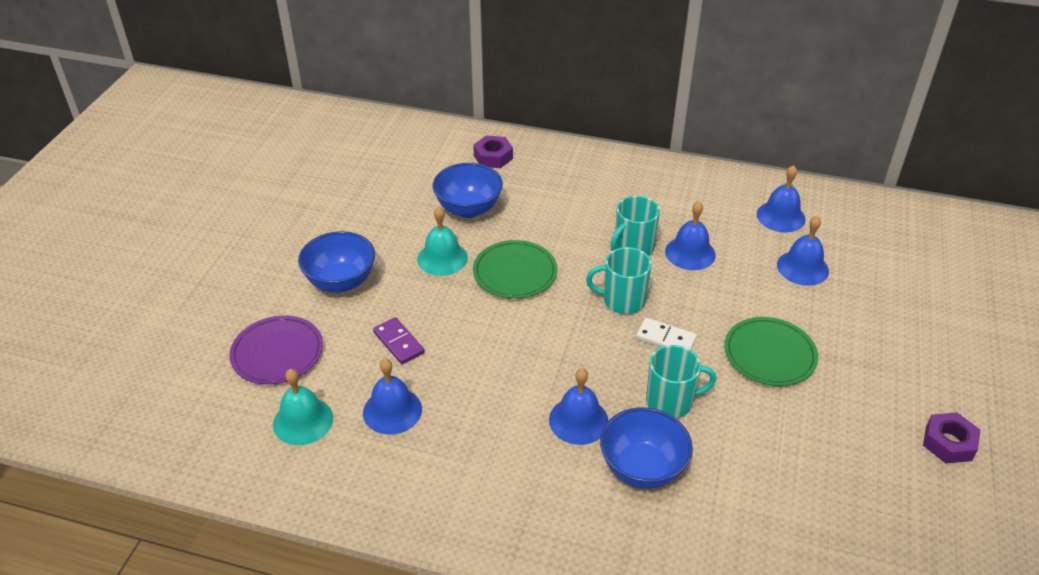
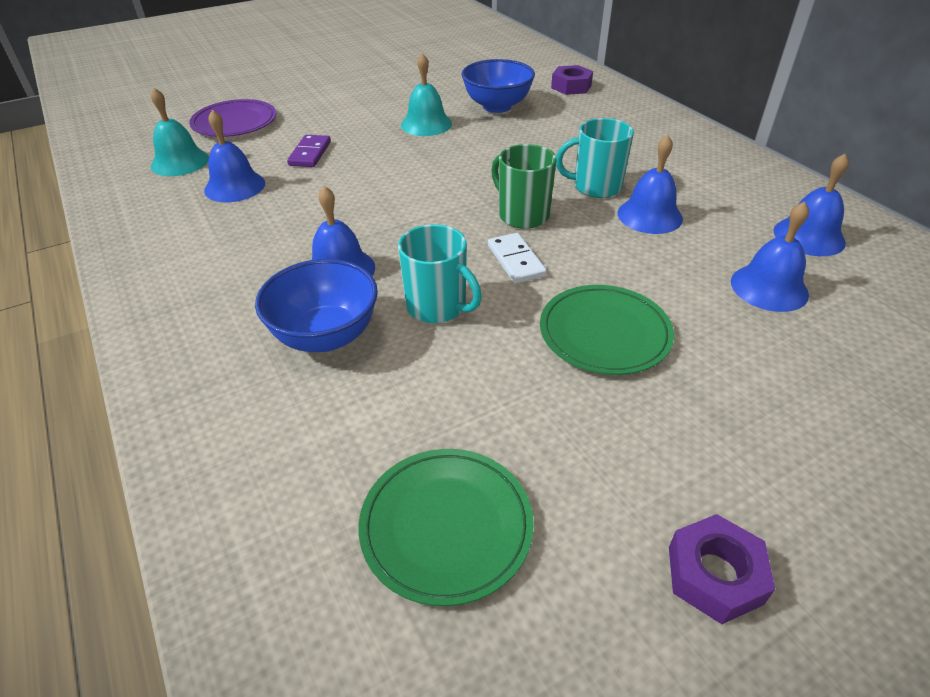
camera: 45 degrees right, 0 degrees up
blue bowl [298,231,375,293] -> none
green plate [473,240,557,299] -> green plate moved to [359,449,534,606]
turquoise mug [586,247,652,314] -> green mug [491,144,556,229]

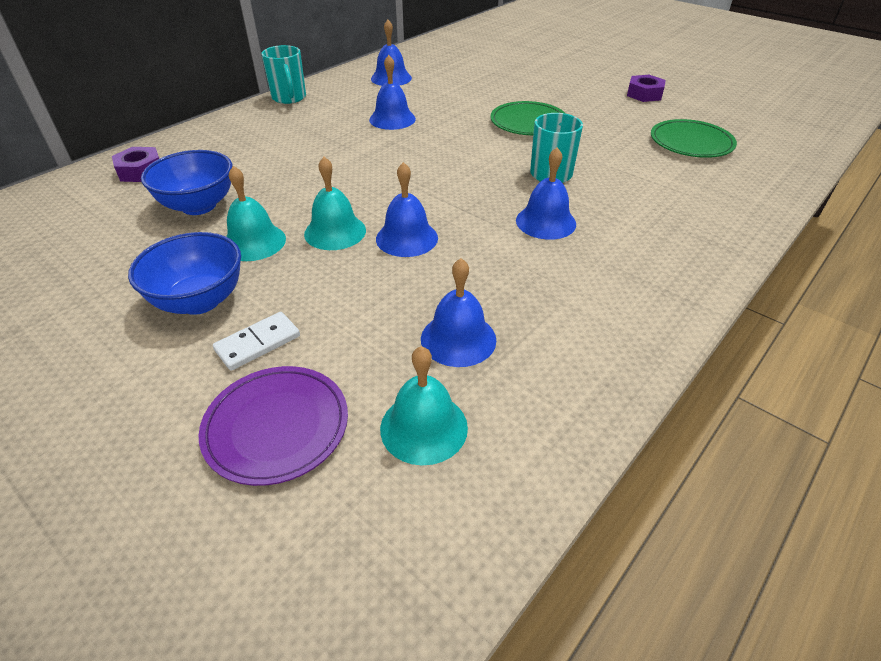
camera: 110 degrees left, 0 degrees up
blue bowl [255,259,378,352] -> blue bowl moved to [128,232,241,315]
purple domino [287,135,331,167] -> none
white domino [488,233,547,284] -> white domino moved to [213,312,300,371]
green mug [491,144,556,229] -> none
turquoise mug [556,118,634,198] -> turquoise mug moved to [261,45,306,104]
blue bell [731,201,809,312] -> blue bell moved to [376,162,438,257]
none -> turquoise bell [304,157,366,250]

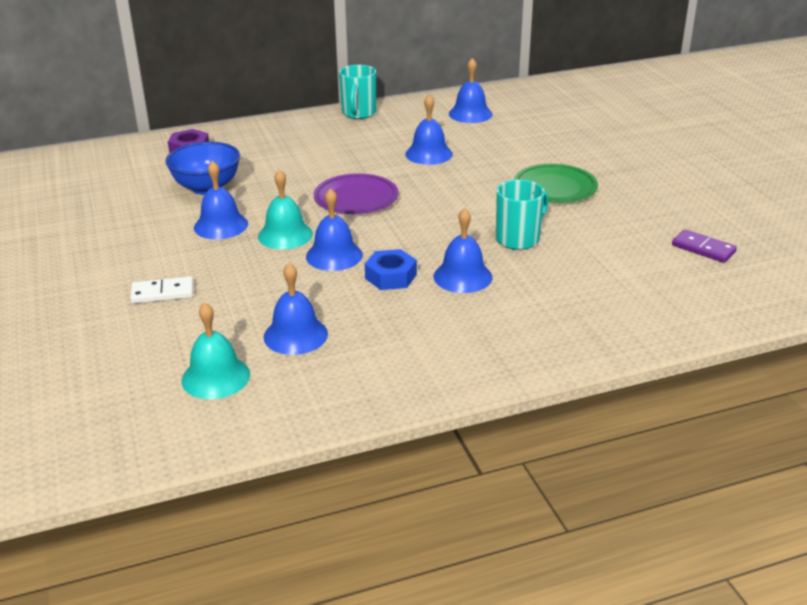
camera: 30 degrees right, 10 degrees down
blue bowl [128,232,241,315] -> none
purple plate [199,366,348,486] -> purple plate moved to [314,174,398,214]
turquoise bell [226,166,286,261] -> blue bell [194,161,248,239]
purple nut [627,75,666,102] -> none
green plate [651,119,737,158] -> purple domino [672,229,737,263]
none -> blue nut [365,249,417,290]

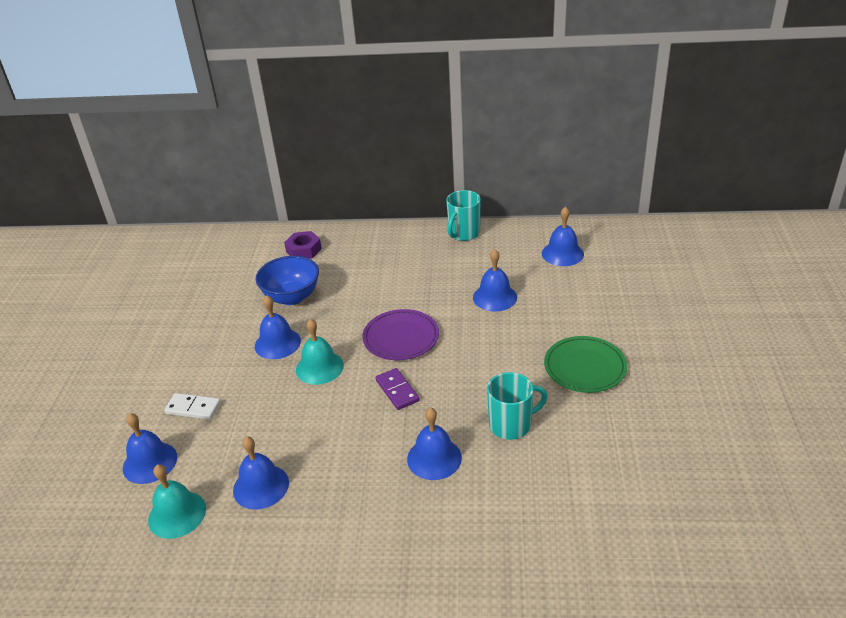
camera: 25 degrees right, 5 degrees up
blue bell [306,188,363,271] -> blue bell moved to [123,413,177,484]
blue nut [365,249,417,290] -> none
purple domino [672,229,737,263] -> purple domino moved to [375,368,419,410]

